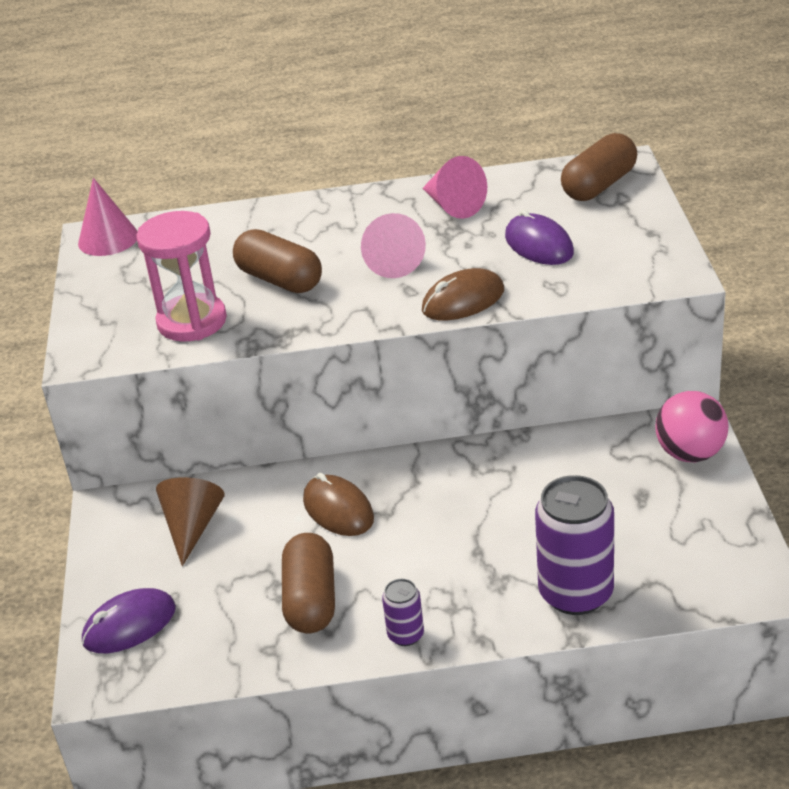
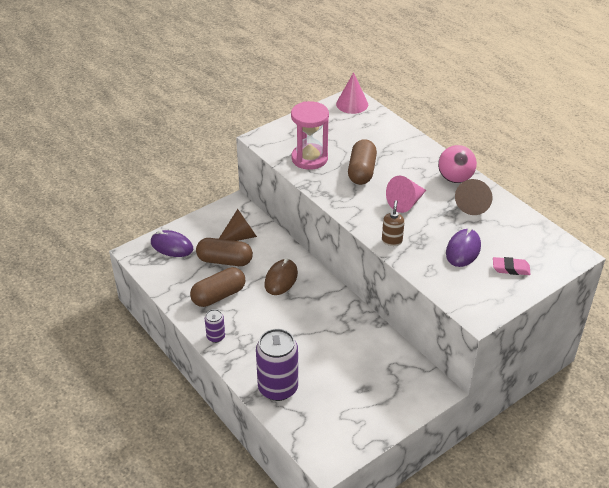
camera: 55 degrees right, 5 degrees up
pink cone [422,156,487,219] -> brown cone [455,179,492,215]
brown mouse [422,268,504,320] -> brown soap dispenser [382,200,405,246]
brown capsule [561,133,637,201] -> brown capsule moved to [196,238,253,266]
pink ball [655,391,729,462] -> pink ball moved to [438,145,477,183]
none -> pink eraser [493,257,531,275]

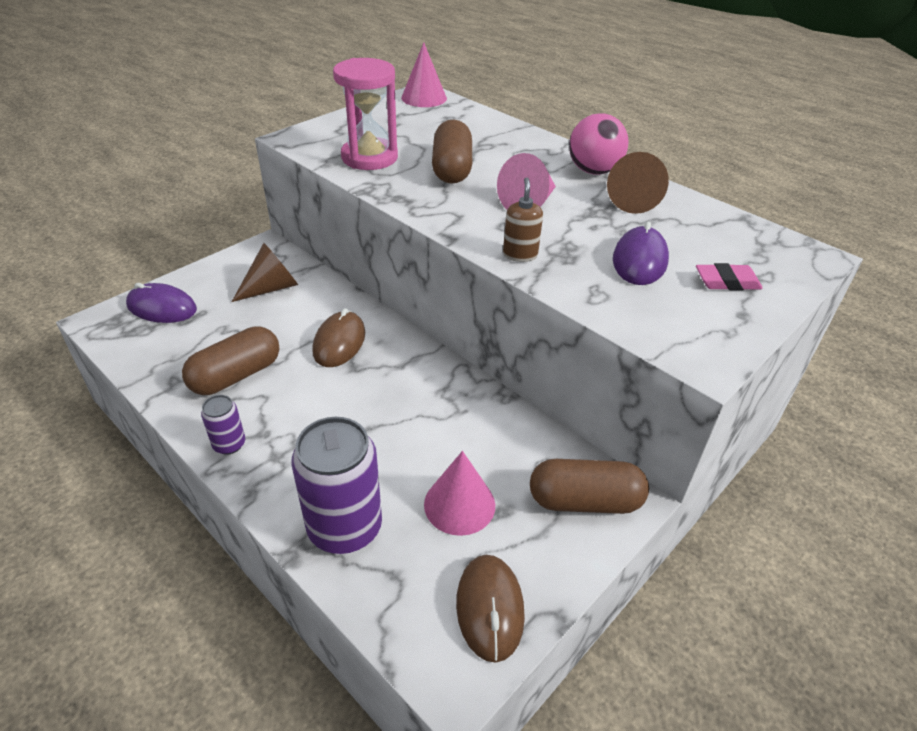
camera: 10 degrees left, 0 degrees up
brown capsule [196,238,253,266] -> brown capsule moved to [530,459,649,514]
none -> pink cone [424,451,495,536]
none -> brown mouse [456,555,525,663]

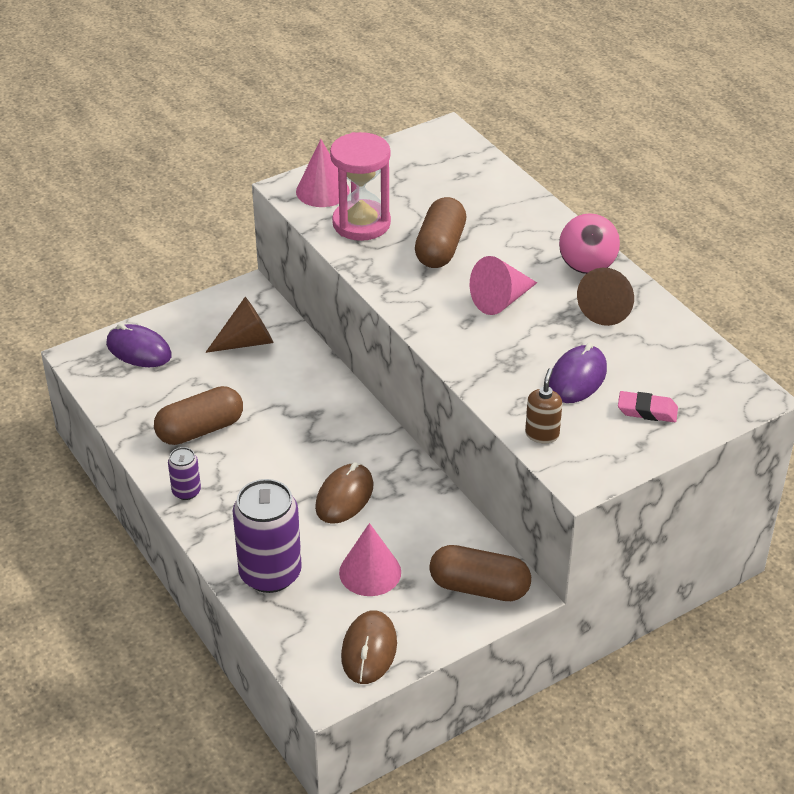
camera: 15 degrees right, 0 degrees up
brown mouse [312,308,365,367] -> brown mouse moved to [315,462,374,524]
pink cone [401,42,447,107] -> pink cone moved to [296,139,350,207]
brown soap dispenser [503,178,543,262] -> brown soap dispenser moved to [525,368,562,443]

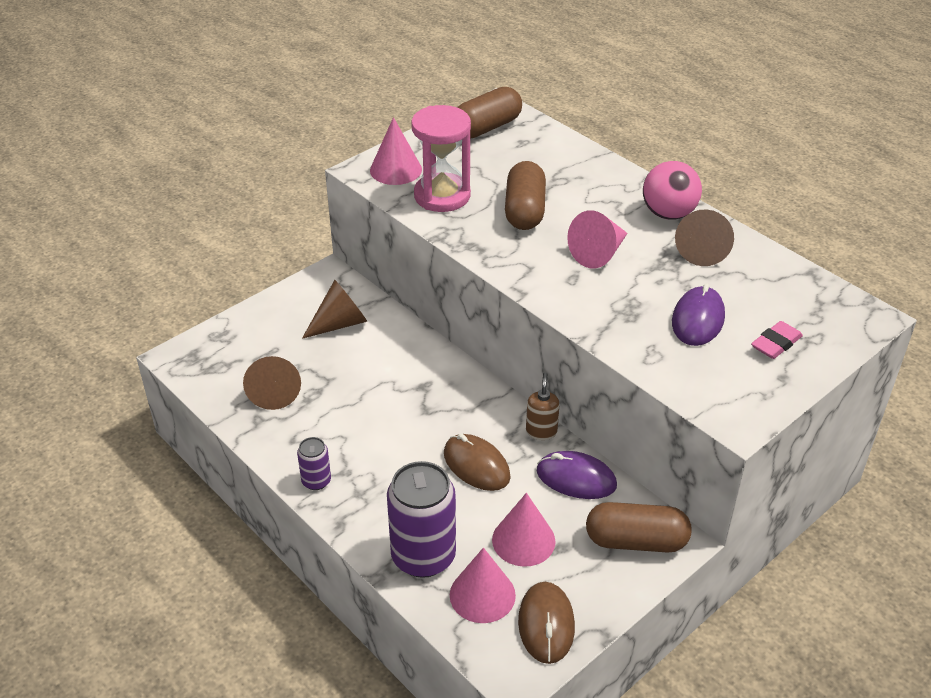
camera: 10 degrees left, 0 degrees up
purple mouse [106,324,172,367] -> purple mouse moved to [537,451,617,499]
brown capsule [154,386,243,445] -> brown capsule moved to [457,87,522,138]
brown mouse [315,462,374,524] -> brown mouse turned 60 degrees counterclockwise [444,434,511,491]
brown soap dispenser [525,368,562,443] -> brown soap dispenser moved to [526,372,560,440]
pink eraser [618,391,678,422] -> pink eraser turned 45 degrees counterclockwise [751,321,803,359]
none -> brown cone [243,356,301,410]
none -> pink cone [450,548,516,623]

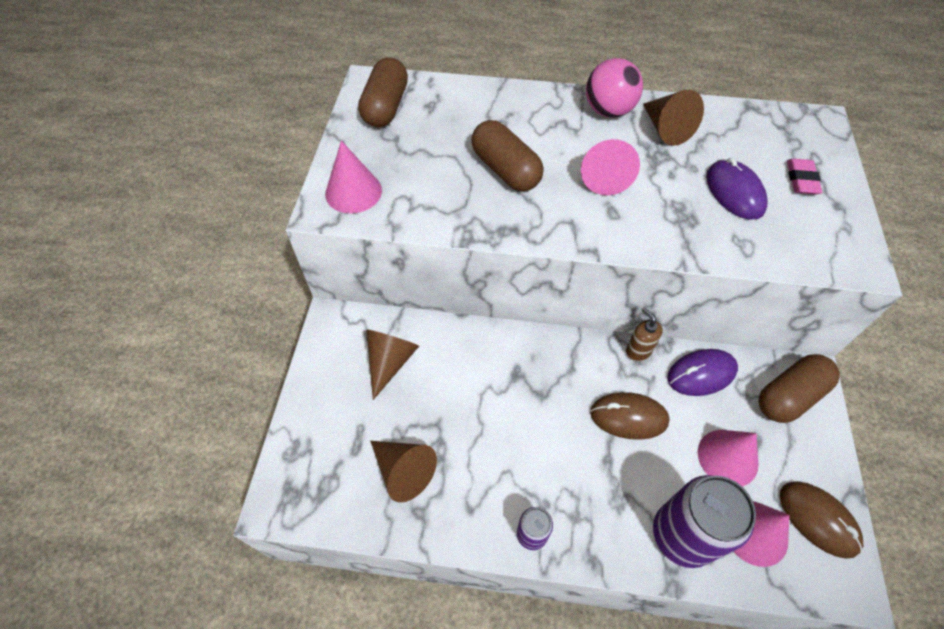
camera: 40 degrees left, 15 degrees up
pink hourglass [411,105,471,212] -> none

